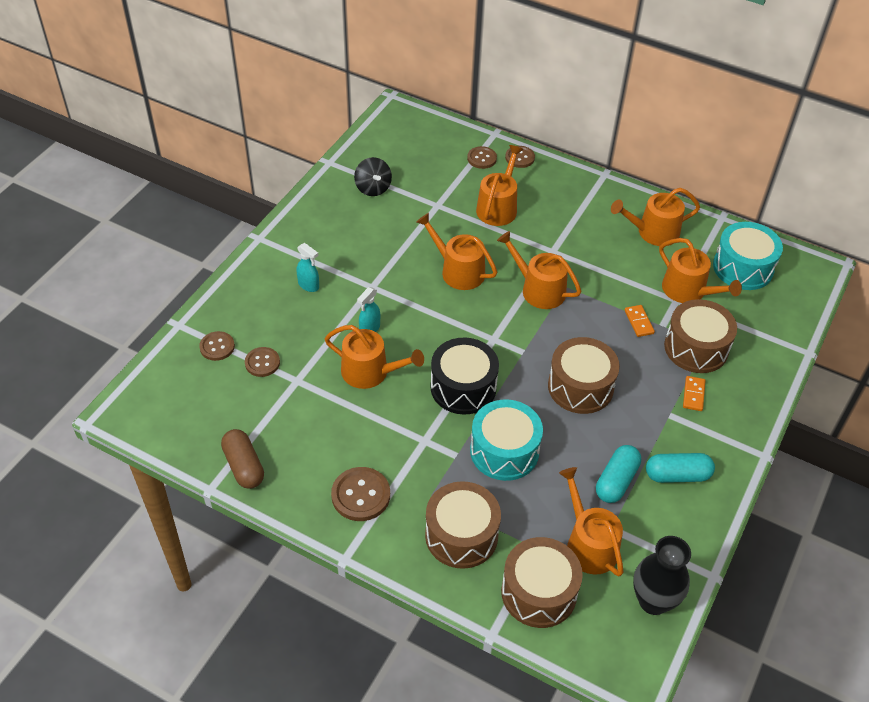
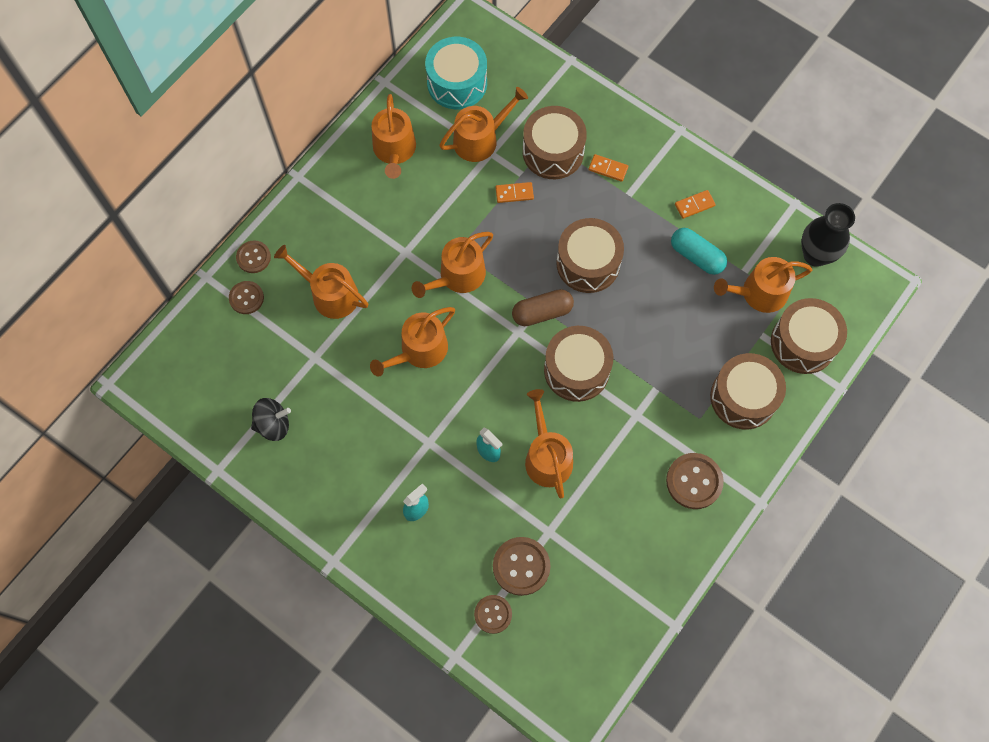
camera: 80 degrees left, 20 degrees up
brown capsule [221,429,264,489] -> brown capsule moved to [512,289,574,326]
brown button [245,347,280,377] -> brown button [493,537,551,596], size x1.54
orange watering can [325,325,424,389] -> orange watering can turned 45 degrees counterclockwise [525,389,573,498]
black drum [430,338,499,415] -> brown drum [544,326,613,402]
turquoise drum [470,399,543,481] -> none
turquoise capsule [646,453,715,483] -> orange domino [675,190,716,219]

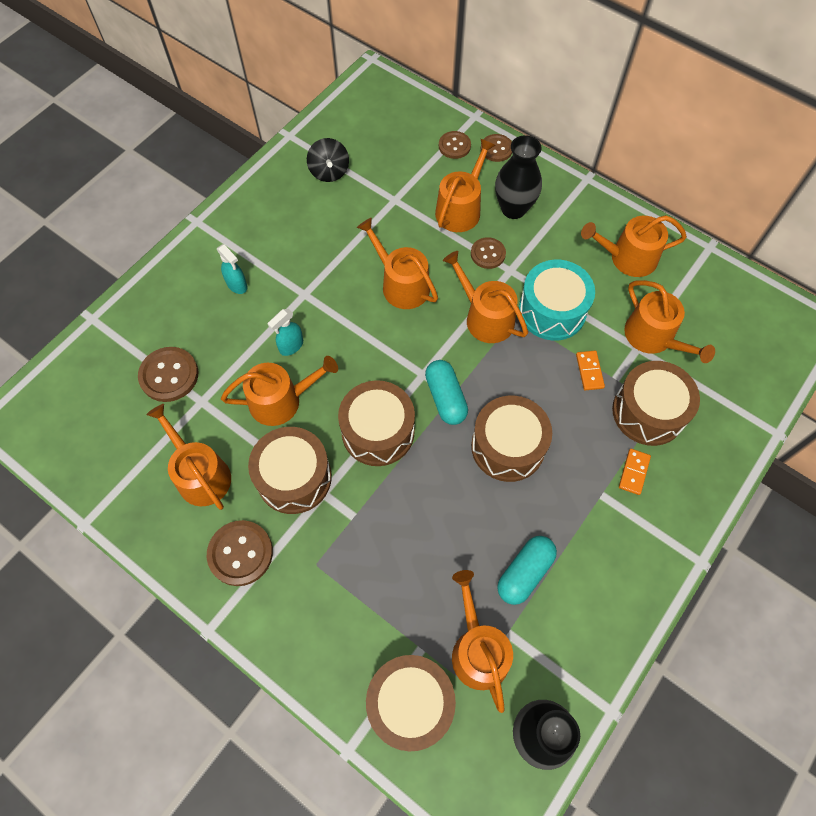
camera: 90 degrees right, 5 degrees down
turquoise drum [425,37,487,109] -> turquoise drum moved to [519,260,595,341]
brown button [474,595,512,634] -> brown button moved to [471,237,506,269]
brown capsule [512,289,574,326] -> turquoise capsule [425,360,468,425]
orange domino [675,190,716,219] -> none
brown drum [710,353,786,429] -> brown drum moved to [248,427,332,514]
none -> orange watering can [146,404,231,510]
none -> black vase [495,135,542,219]

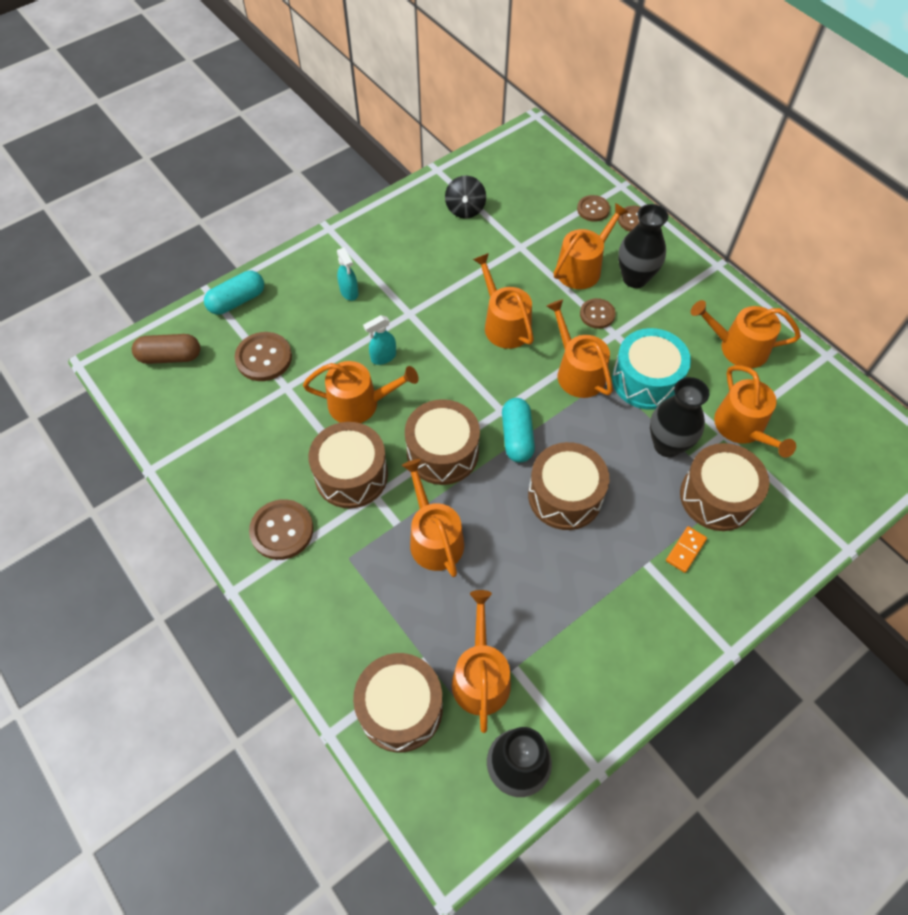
camera: 15 degrees right, 5 degrees down
orange watering can [146,404,231,510] -> orange watering can moved to [402,459,464,577]
turquoise capsule [497,536,557,605] -> turquoise capsule moved to [204,271,264,315]
orange domino [576,351,605,390] -> black vase [650,377,709,457]
none -> brown capsule [132,334,200,364]

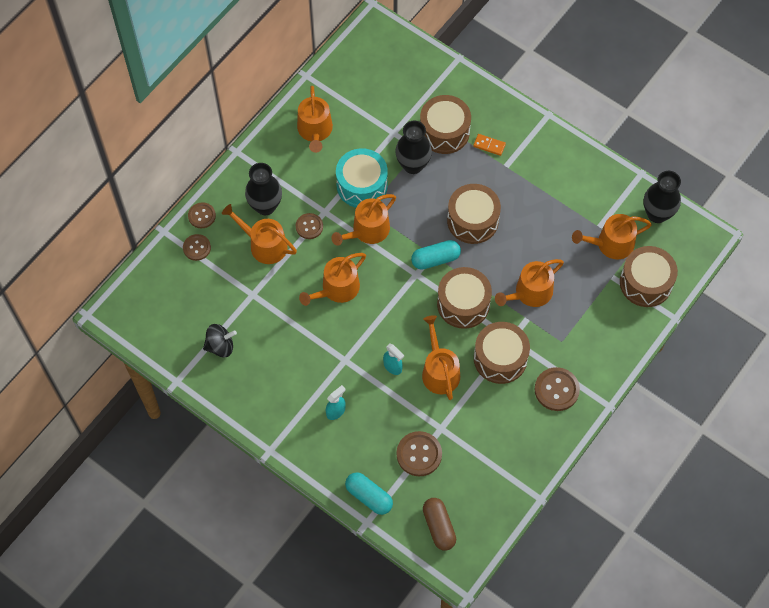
camera: 105 degrees left, 5 degrees up
orange watering can [714,365,796,458] -> none

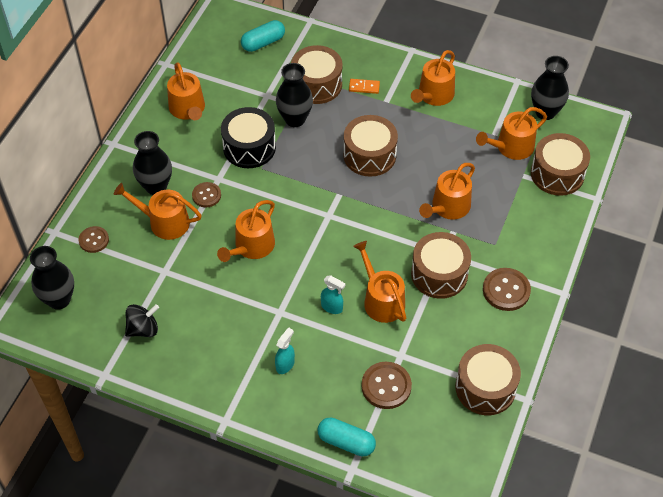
camera: 15 degrees left, 10 degrees down
brown button [188,202,216,228] -> none
orange watering can [331,194,396,246] -> orange watering can moved to [411,50,455,106]
turquoise drum [336,148,388,208] -> black drum [221,107,276,168]
turquoise capsule [411,240,461,270] -> turquoise capsule moved to [241,20,285,52]
brown capsule [423,498,456,551] -> none
brown drum [437,267,492,329] -> brown drum moved to [455,344,521,415]
none -> black vase [30,246,74,310]

